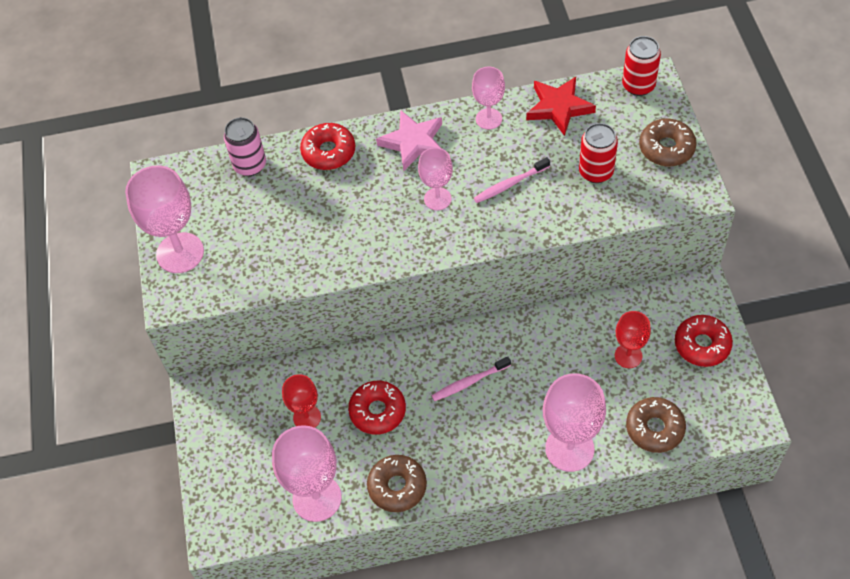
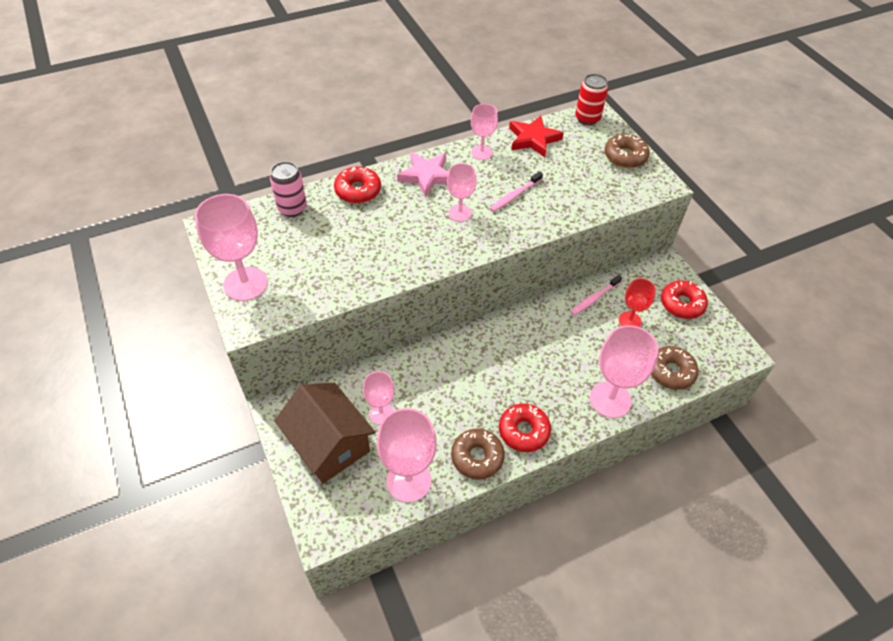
camera: 20 degrees left, 5 degrees down
red goblet [282,374,321,428] -> pink goblet [363,371,395,425]
red donut [348,381,406,435] -> red donut moved to [499,404,551,452]
pink toothbrush [431,357,511,401] -> pink toothbrush moved to [571,275,622,315]
red can [579,123,618,183] -> none
none -> brown house [274,383,376,484]

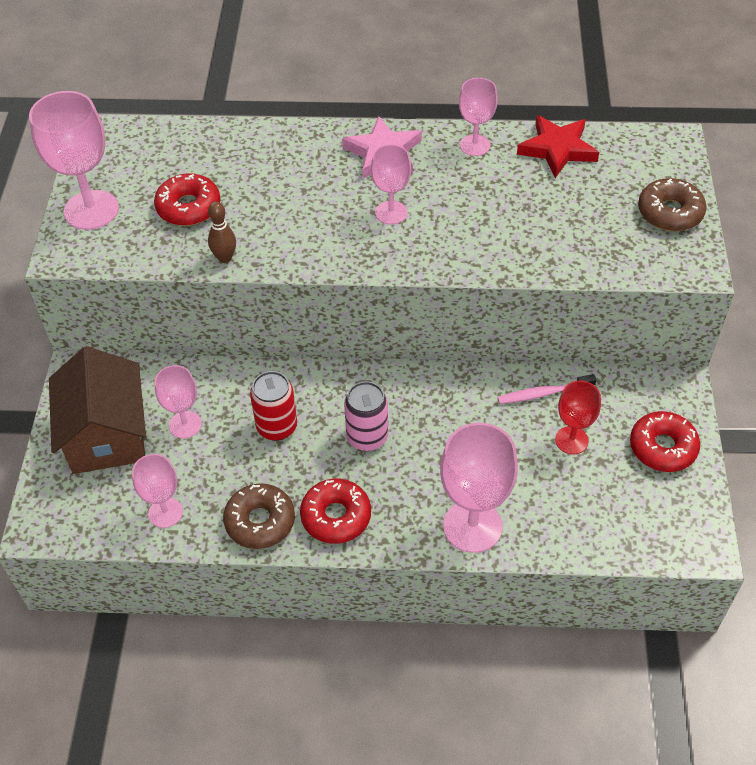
camera: 30 degrees right, 0 degrees up
pink can [270,161,307,217] -> pink can moved to [344,381,388,451]
red donut [334,167,381,203] -> red donut moved to [154,173,221,226]
pink goblet [377,408,437,503] -> pink goblet [132,454,183,528], size x0.59
pink toothbrush [490,171,543,212] -> none
red can [575,74,608,125] -> red can moved to [250,371,297,441]
brown donut [651,346,699,390] -> none
none -> brown bowling pin [208,201,236,263]

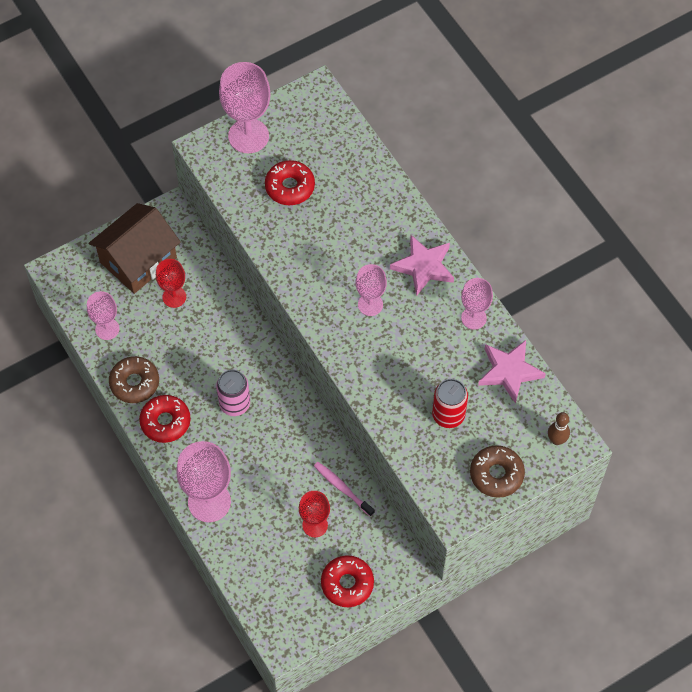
camera: 55 degrees right, 10 degrees up
pink goblet [154,365,202,438] -> red goblet [156,259,186,308]
brown bowling pin [208,201,236,263] -> brown bowling pin moved to [548,412,570,445]
red can [250,371,297,441] -> red can moved to [432,379,468,428]
red star [517,115,599,178] -> pink star [478,340,546,404]

